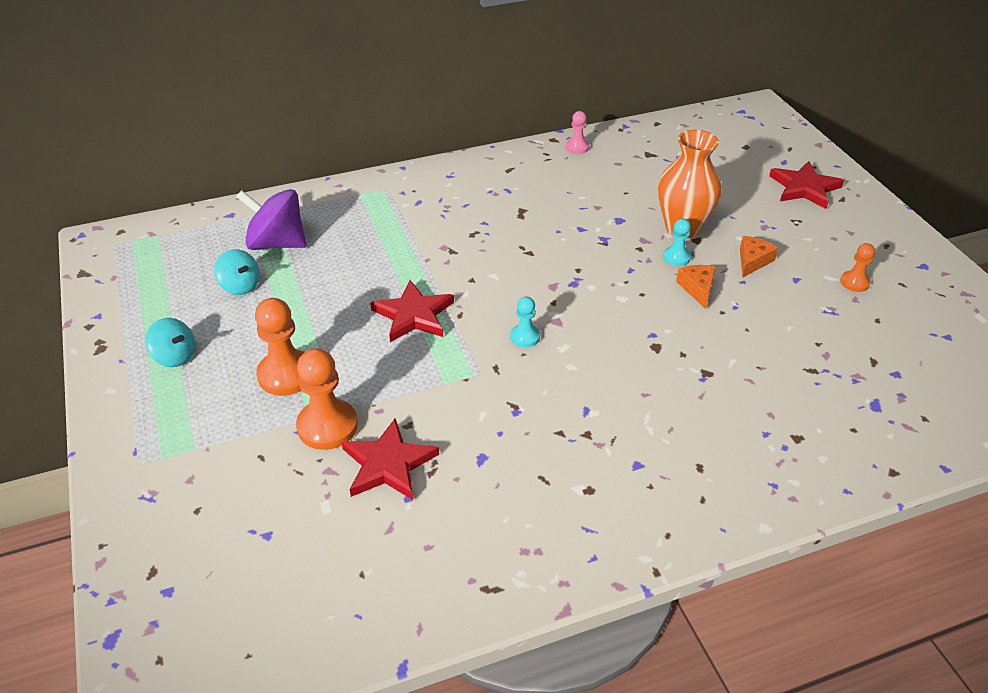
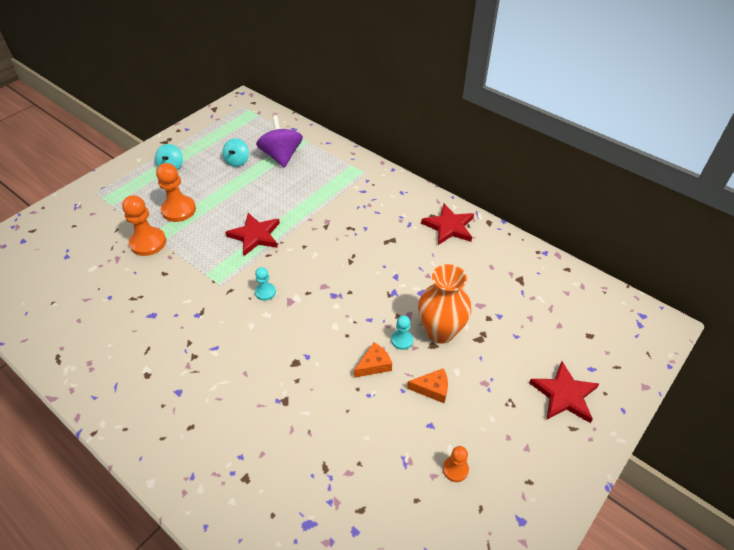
camera: 60 degrees right, 5 degrees up
red star [342,419,439,500] -> red star moved to [421,204,474,245]
pink pawn [566,111,589,154] -> none

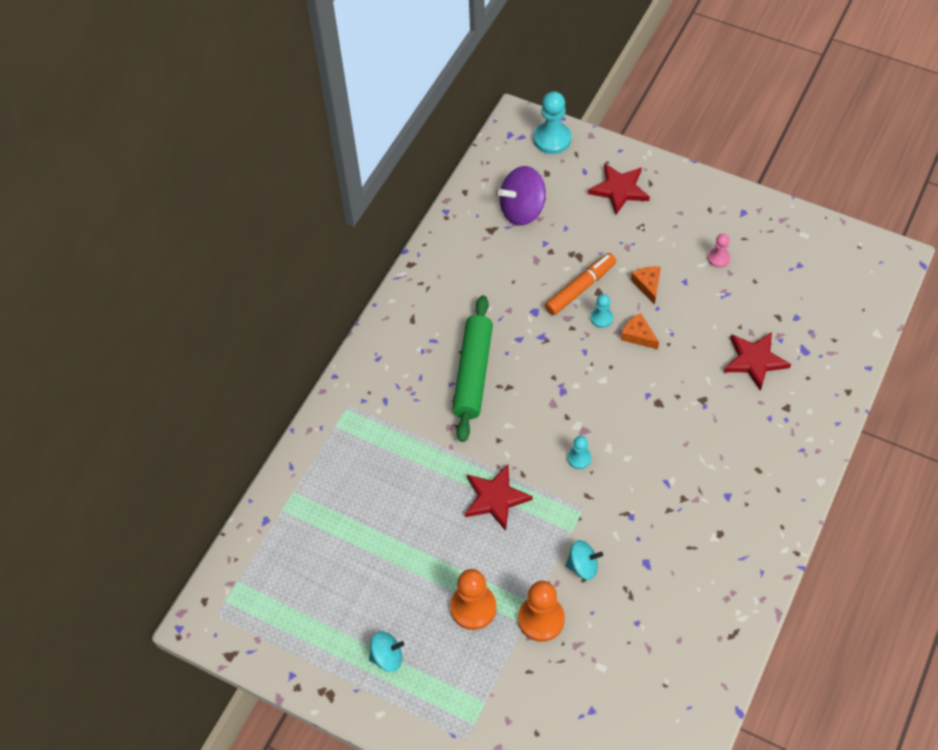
camera: 100 degrees left, 10 degrees up
turquoise spinning top [223,138,249,167] -> turquoise spinning top moved to [565,540,603,580]
purple spinning top [256,116,303,168] -> purple spinning top moved to [498,166,546,226]
orange vase [418,264,471,344] -> orange marker [545,253,616,315]
red star [421,204,474,245] -> red star moved to [724,332,791,391]
orange pawn [443,446,469,482] -> pink pawn [708,234,730,268]
none -> green rolling pin [452,295,493,442]
none -> turquoise pawn [534,91,571,154]

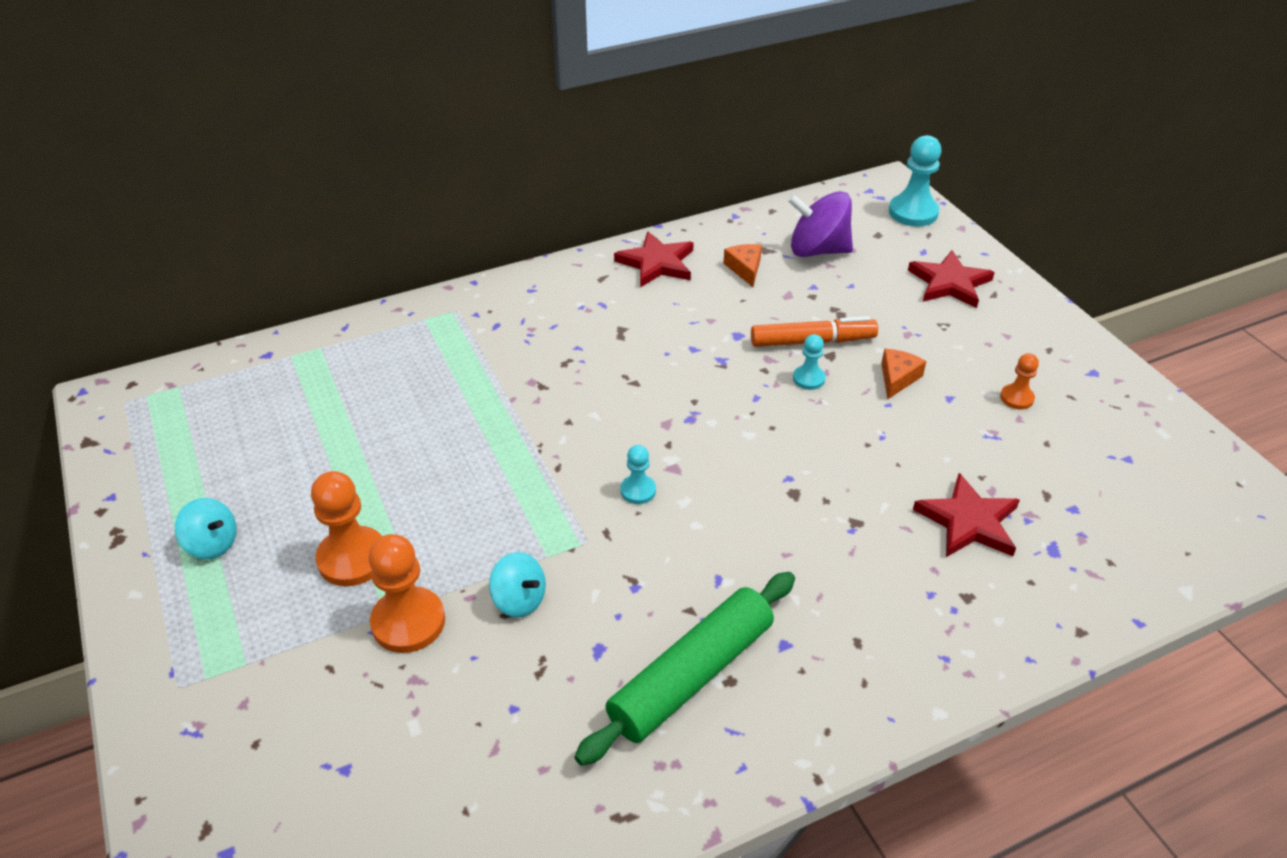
camera: 35 degrees right, 15 degrees down
green rolling pin [452,295,493,442] -> green rolling pin moved to [574,572,795,766]
red star [465,465,533,531] -> red star moved to [614,231,694,287]
orange cheese [621,313,659,349] -> orange cheese moved to [723,244,762,287]
pink pawn [708,234,730,268] -> orange pawn [1000,353,1039,409]

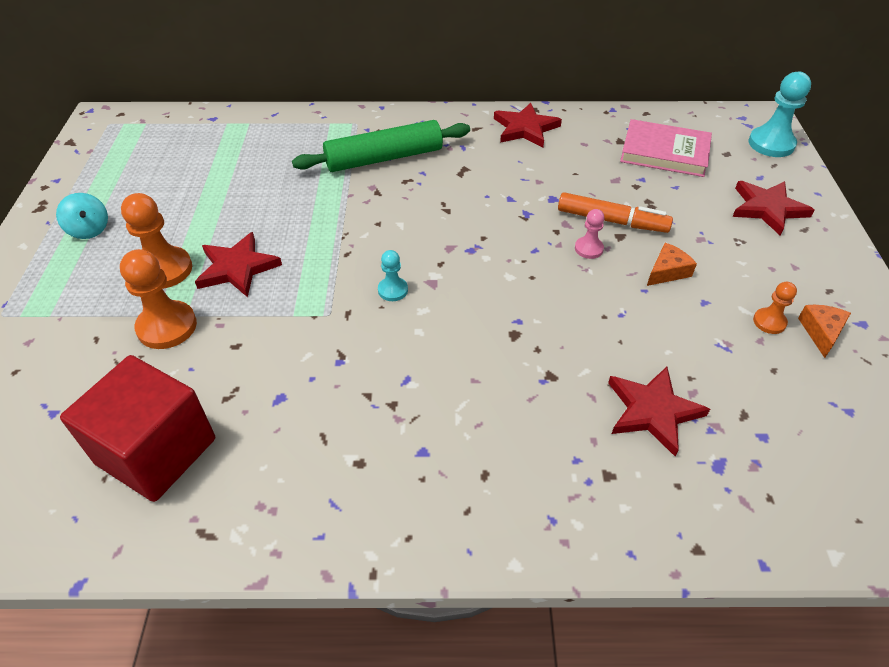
camera: 25 degrees right, 5 degrees up
turquoise spinning top [489,552,546,618] -> none
green rolling pin [574,572,795,766] -> green rolling pin moved to [292,120,470,172]
orange cheese [723,244,762,287] -> orange cheese moved to [798,305,851,358]
purple spinning top [788,191,853,257] -> pink book [620,119,712,177]
turquoise pawn [793,334,826,390] -> pink pawn [575,209,605,259]
none -> red cube [60,355,215,502]
none -> red star [195,232,282,297]

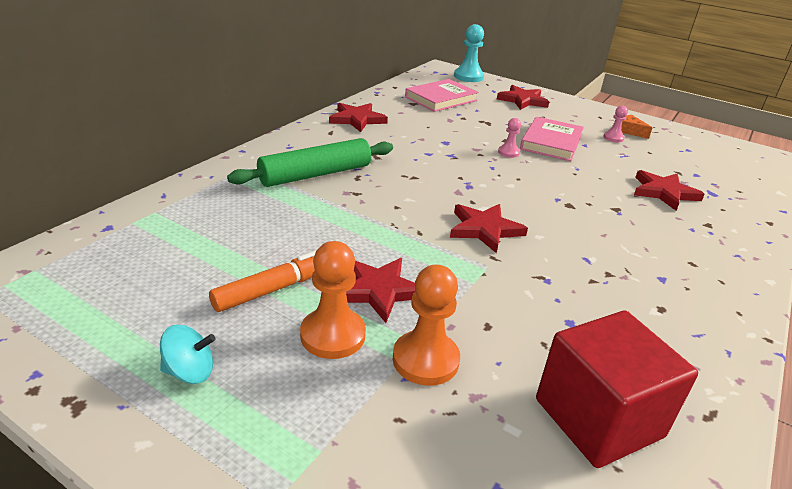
camera: 60 degrees left, 15 degrees down
green rolling pin [292,120,470,172] -> green rolling pin turned 45 degrees clockwise [227,138,393,187]
turquoise pawn [378,250,408,301] -> red star [450,204,528,253]
orange marker [558,192,673,233] -> orange marker moved to [209,250,317,312]
orange cheese [647,243,697,286] -> pink book [520,117,584,161]
orange pawn [753,282,797,334] -> pink pawn [603,106,628,142]

